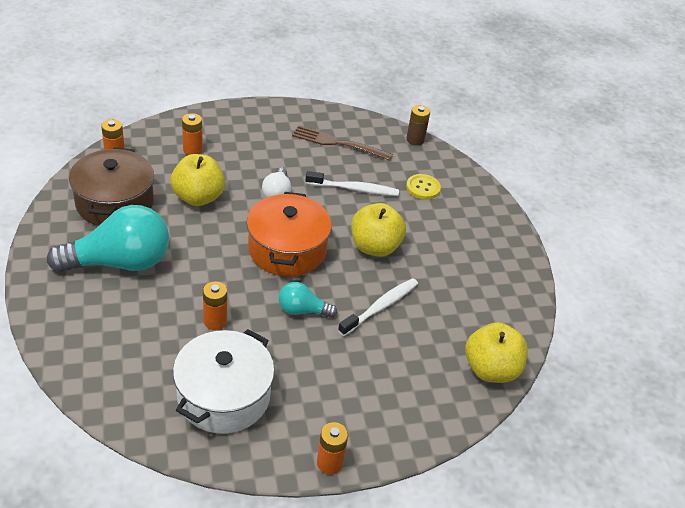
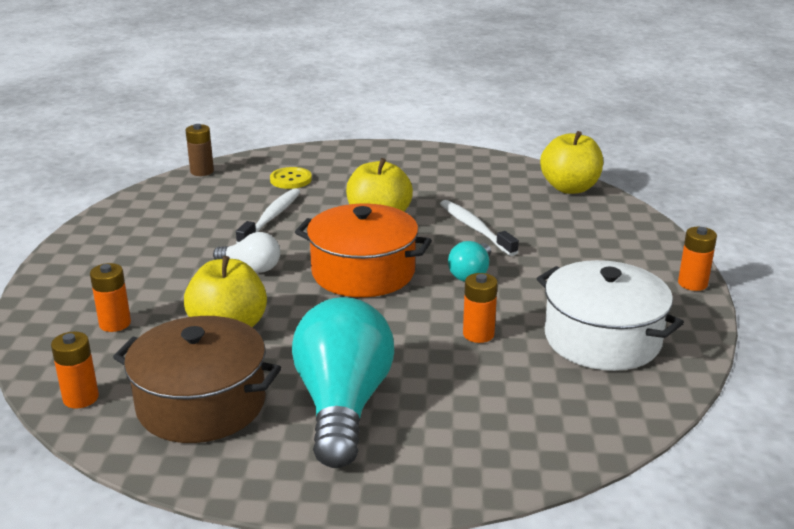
camera: 70 degrees left, 15 degrees down
brown fork [292,125,393,161] -> none

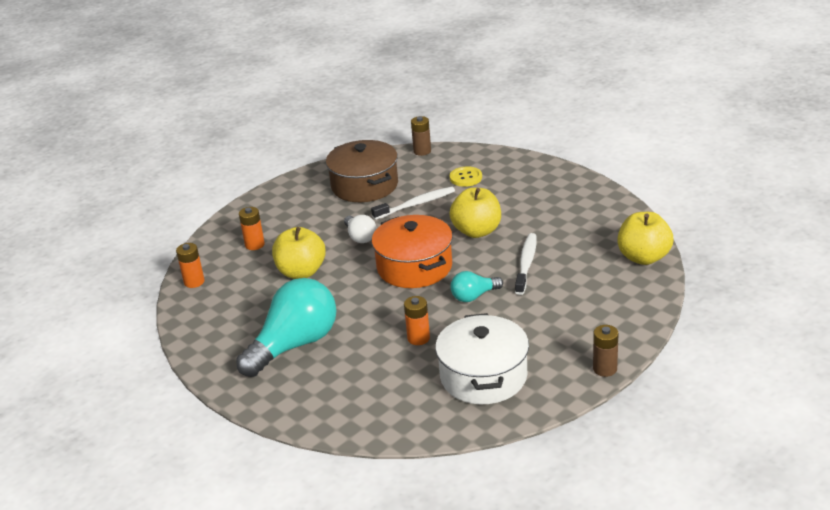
camera: 45 degrees right, 5 degrees up
brown pot [113,316,281,443] -> brown pot moved to [326,140,398,202]
orange battery [678,227,717,291] -> brown battery [593,325,618,377]

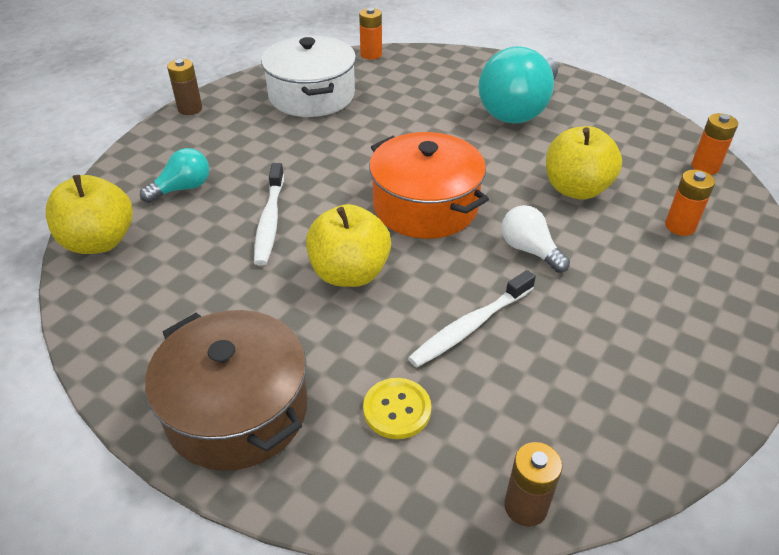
camera: 165 degrees right, 10 degrees up
brown pot [326,140,398,202] -> brown pot moved to [145,310,307,471]
orange battery [404,296,430,345] -> orange battery moved to [359,8,382,60]
turquoise light bulb [450,271,503,302] -> turquoise light bulb moved to [140,148,209,203]

